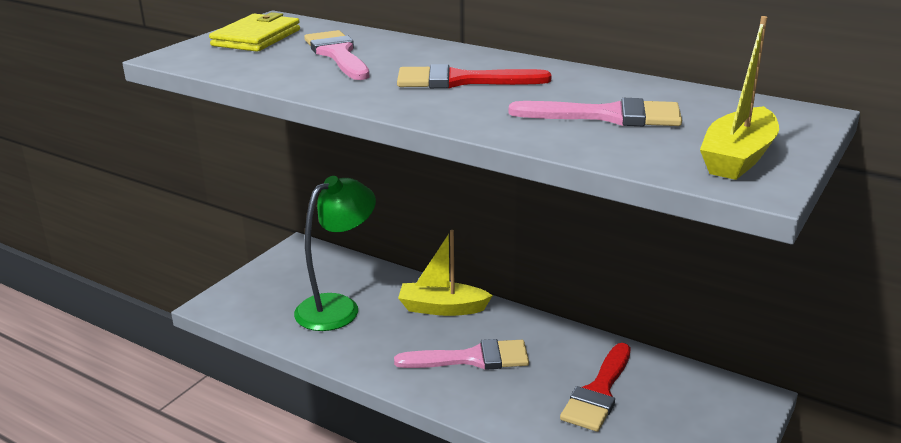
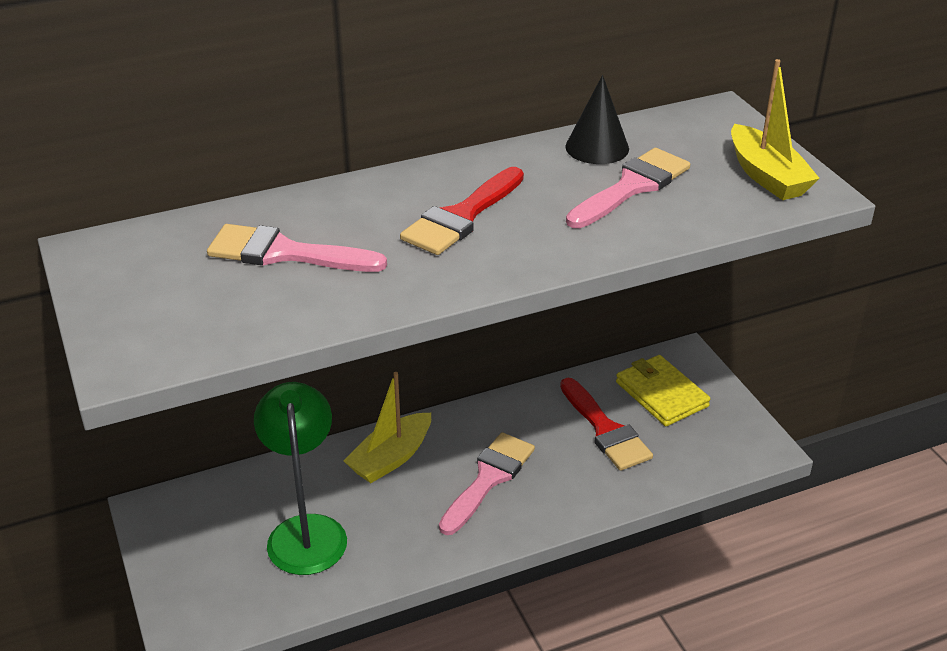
camera: 55 degrees left, 10 degrees up
yellow wallet [209,12,300,52] -> yellow wallet moved to [616,355,710,426]
none -> black cone [565,75,629,164]

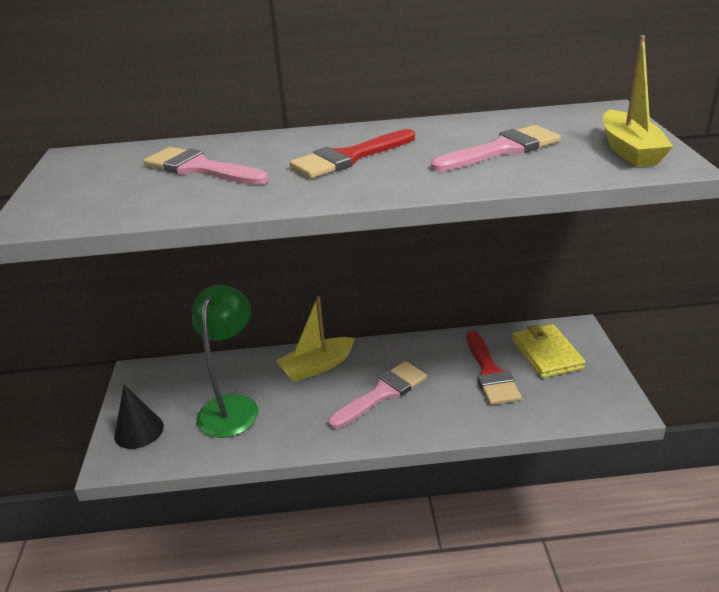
camera: 20 degrees right, 5 degrees down
black cone [565,75,629,164] -> black cone moved to [114,385,164,449]

